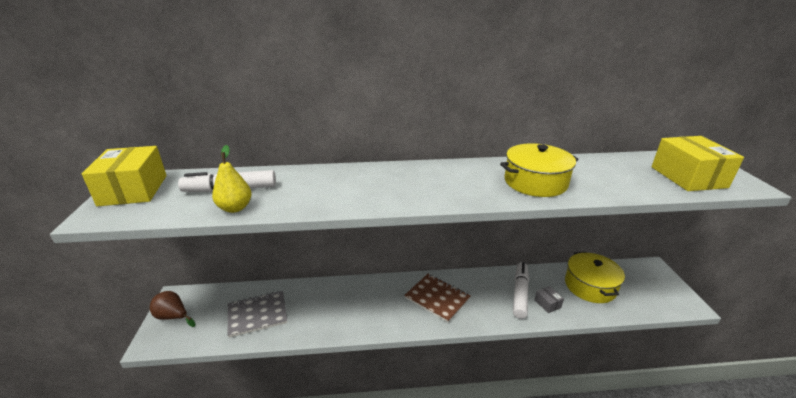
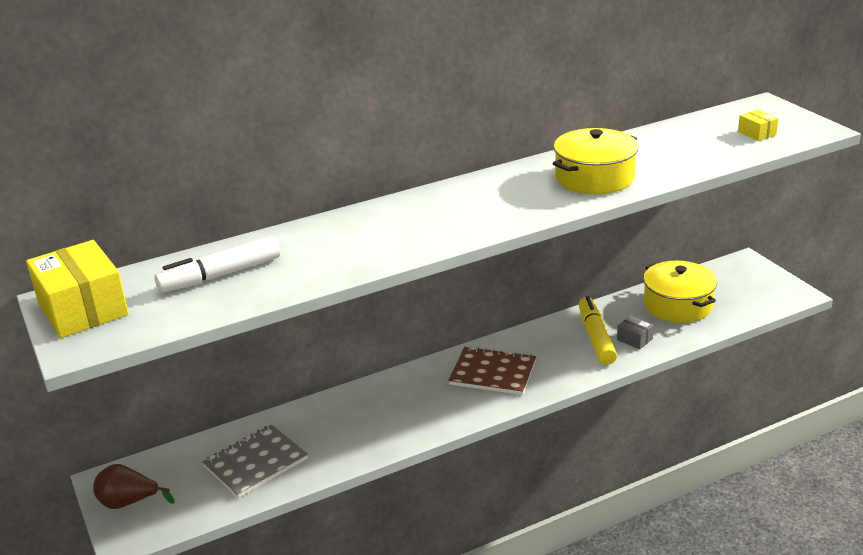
camera: 20 degrees left, 0 degrees up
yellow pear [212,145,252,213] -> none
white marker [513,262,529,319] -> yellow marker [579,296,617,365]
yellow box [651,136,744,191] -> yellow box [738,110,778,141], size x0.45

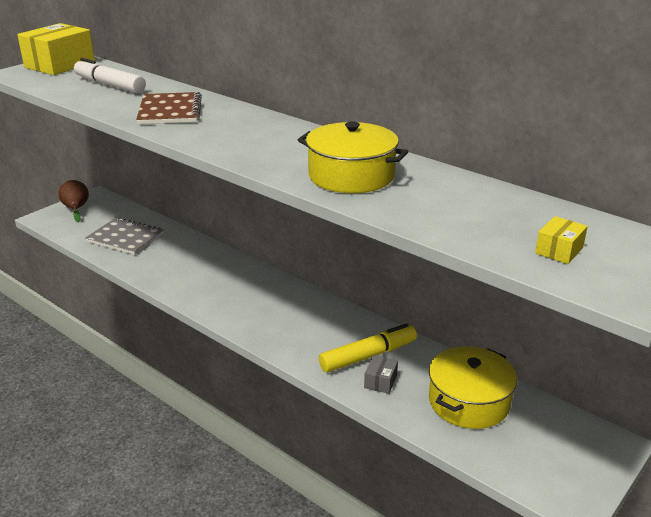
camera: 65 degrees right, 0 degrees up
brown notebook [448,346,536,395] -> brown notebook moved to [136,92,202,124]

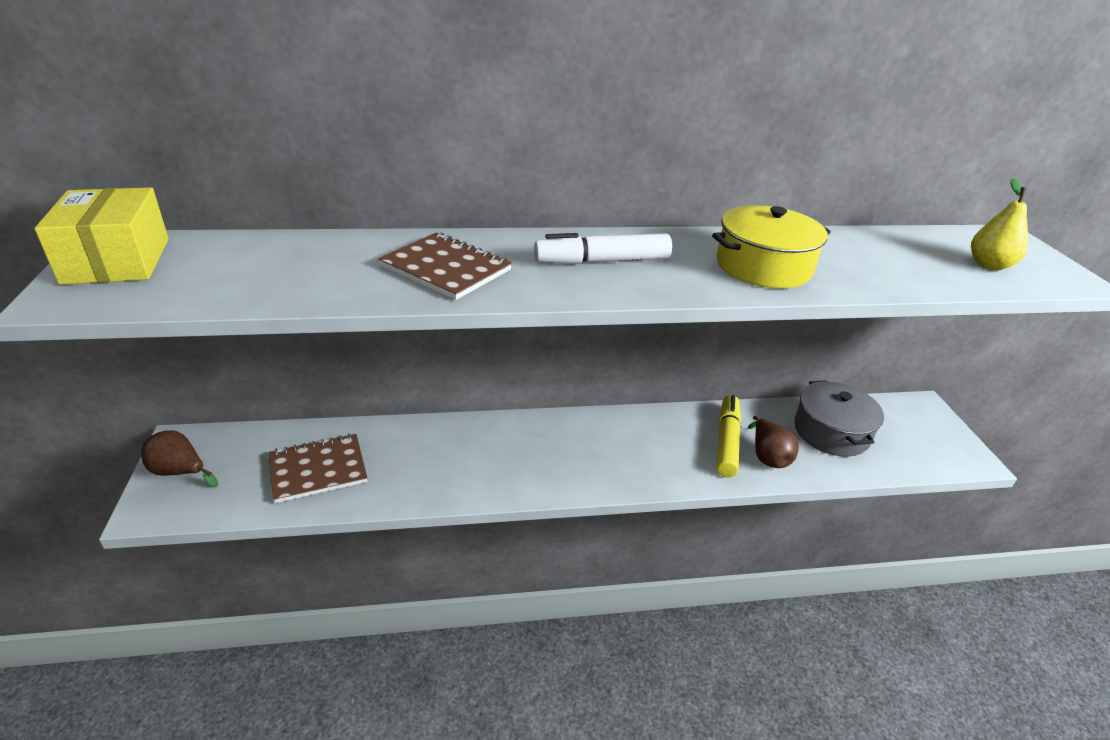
camera: 50 degrees left, 5 degrees up
white marker [74,58,146,93] -> white marker moved to [534,233,672,264]
grey notebook [85,217,164,255] -> brown notebook [268,434,367,503]
grey box [364,355,398,394] -> brown pear [748,416,799,468]
yellow pot [429,346,517,429] -> grey pot [794,380,884,456]
yellow box [535,216,588,264] -> yellow pear [971,178,1028,270]

